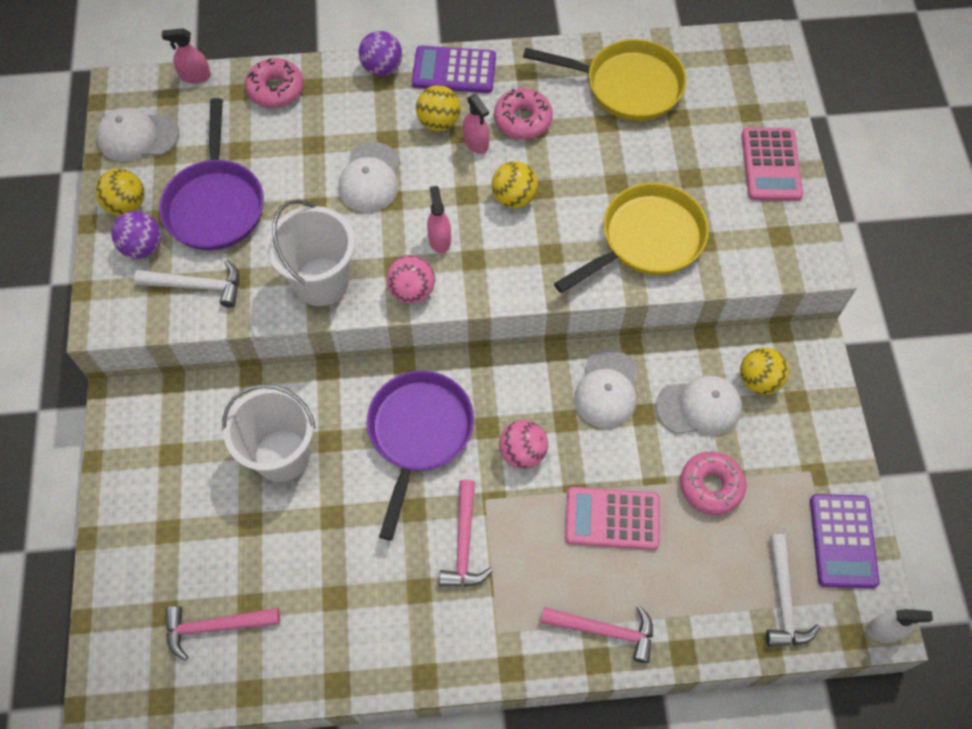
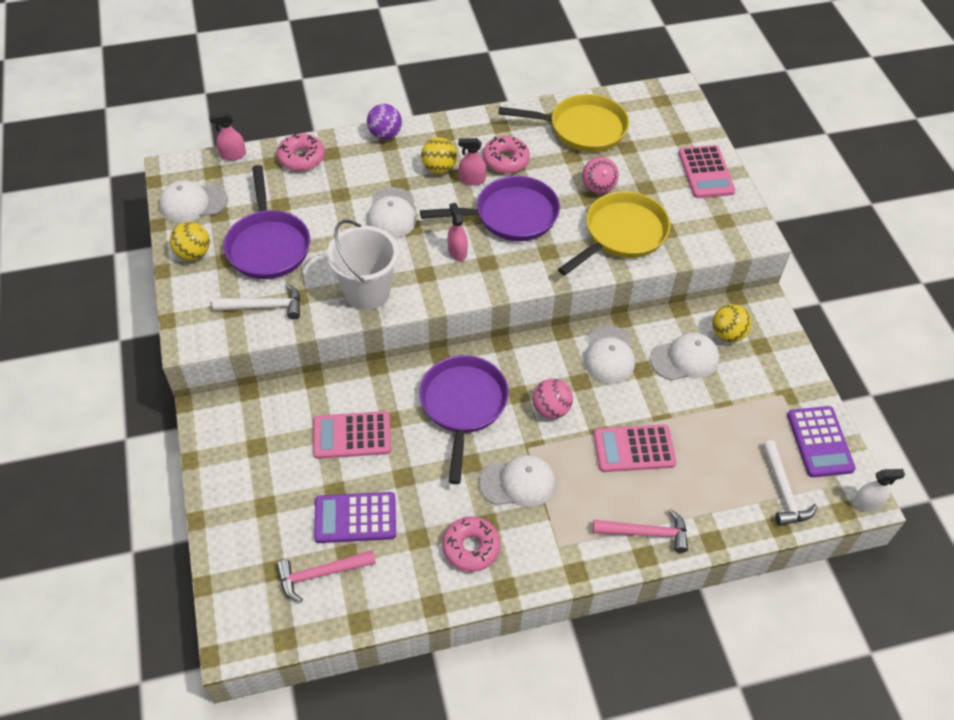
camera: 10 degrees left, 10 degrees down
purple ball [111,211,162,259] -> none
white bucket [222,384,315,482] -> pink calculator [313,411,391,459]
pink ball [386,255,435,304] -> pink ball moved to [582,157,619,194]
purple calculator [412,46,496,93] -> purple calculator moved to [314,492,396,543]
pink hammer [439,479,493,587] -> white cap [479,455,555,507]
pink spray bottle [463,94,489,154] -> pink spray bottle turned 135 degrees clockwise [458,138,486,186]
yellow ball [492,161,538,208] -> purple pan [420,176,560,241]
pink donut [680,452,747,515] -> pink donut moved to [442,516,501,572]

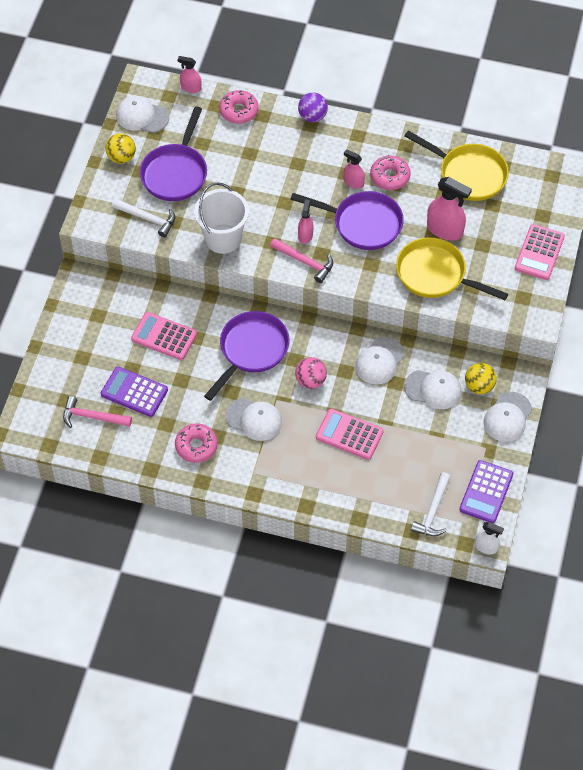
camera: 30 degrees right, 5 degrees up
white cap [367,187,416,238] -> white cap moved to [484,392,532,442]
yellow ball [421,137,457,174] -> none
yellow pan [558,191,670,275] -> yellow pan turned 135 degrees counterclockwise [396,237,508,300]
pink ball [582,157,619,194] -> pink spray bottle [427,177,472,241]
pink hammer [593,509,688,553] -> pink hammer moved to [270,238,333,283]

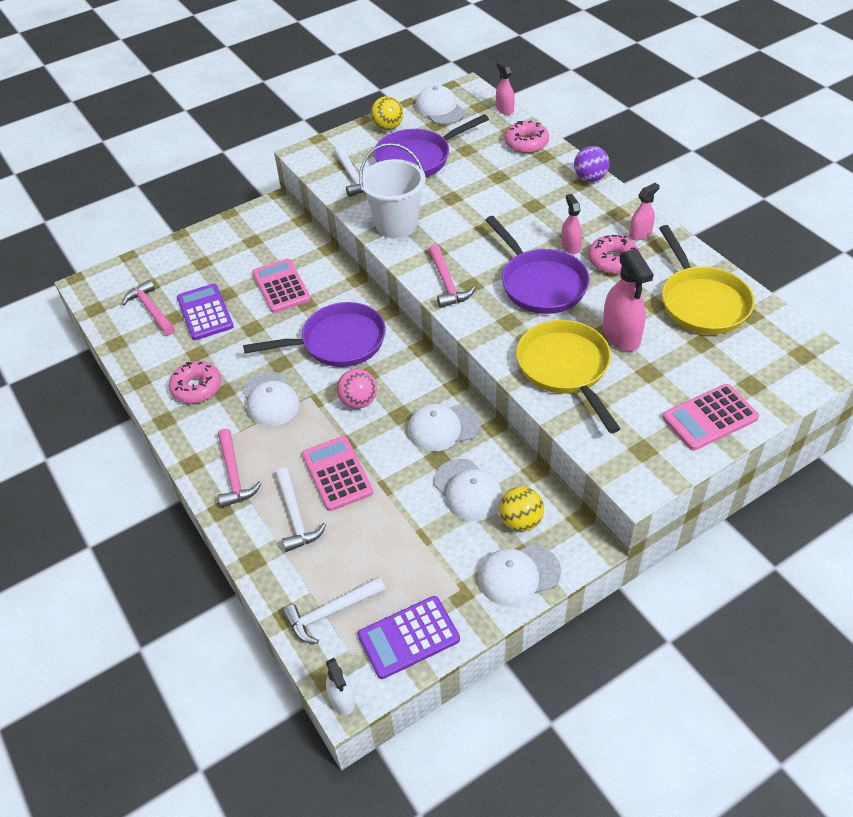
camera: 45 degrees right, 10 degrees down
pink spray bottle [298,199,314,244] -> pink spray bottle moved to [629,183,660,240]
none -> pink hammer [218,429,262,508]
none -> white hammer [276,468,326,552]

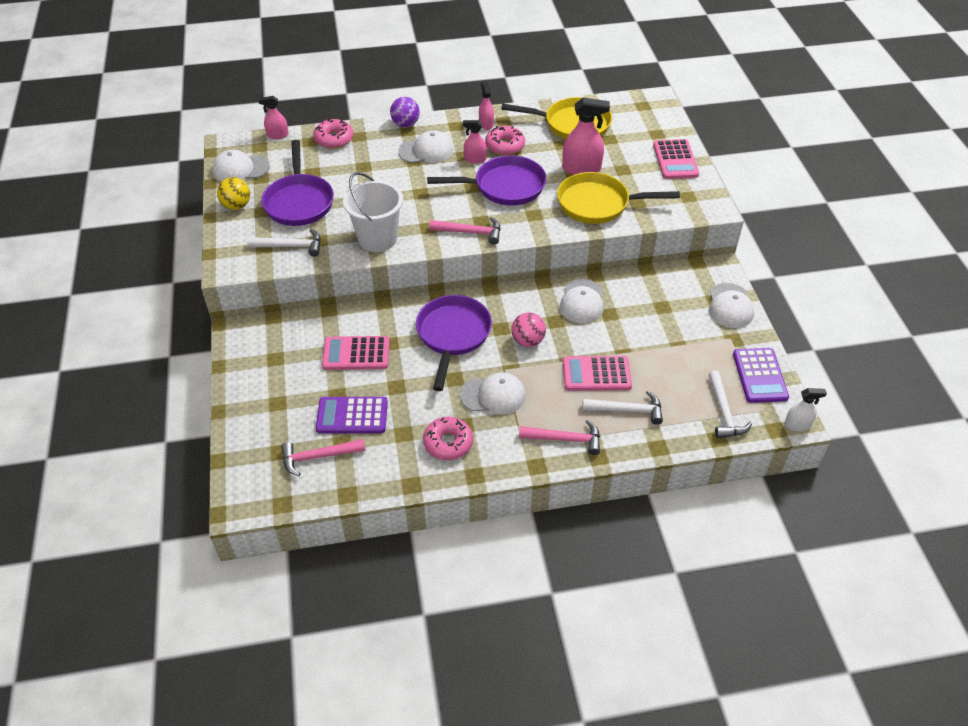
camera: 70 degrees left, 0 degrees up
white cap [434,459,503,521] -> white cap moved to [398,130,453,163]
yellow ball [499,486,544,532] -> none

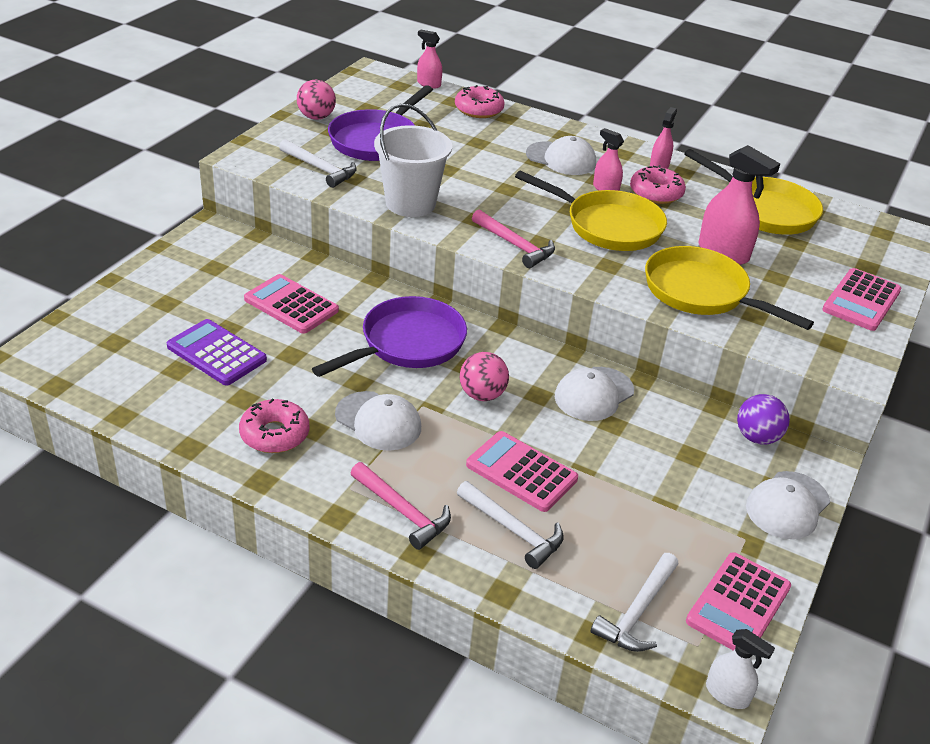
camera: 35 degrees right, 10 degrees down
white cap [213,150,270,181] -> none
yellow ball [217,177,250,210] -> pink ball [297,80,336,120]
pink hammer [281,439,366,476] -> none
purple ball [390,97,420,127] -> purple ball moved to [737,394,790,445]
purple pan [427,155,546,205] -> yellow pan [515,171,667,251]
purple calculator [733,348,789,403] -> pink calculator [686,552,791,651]

